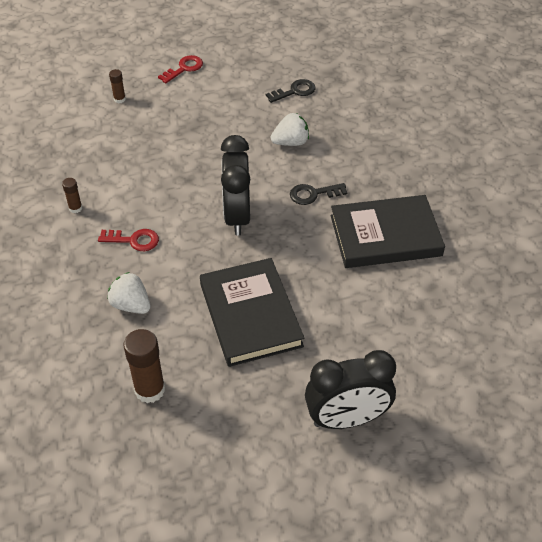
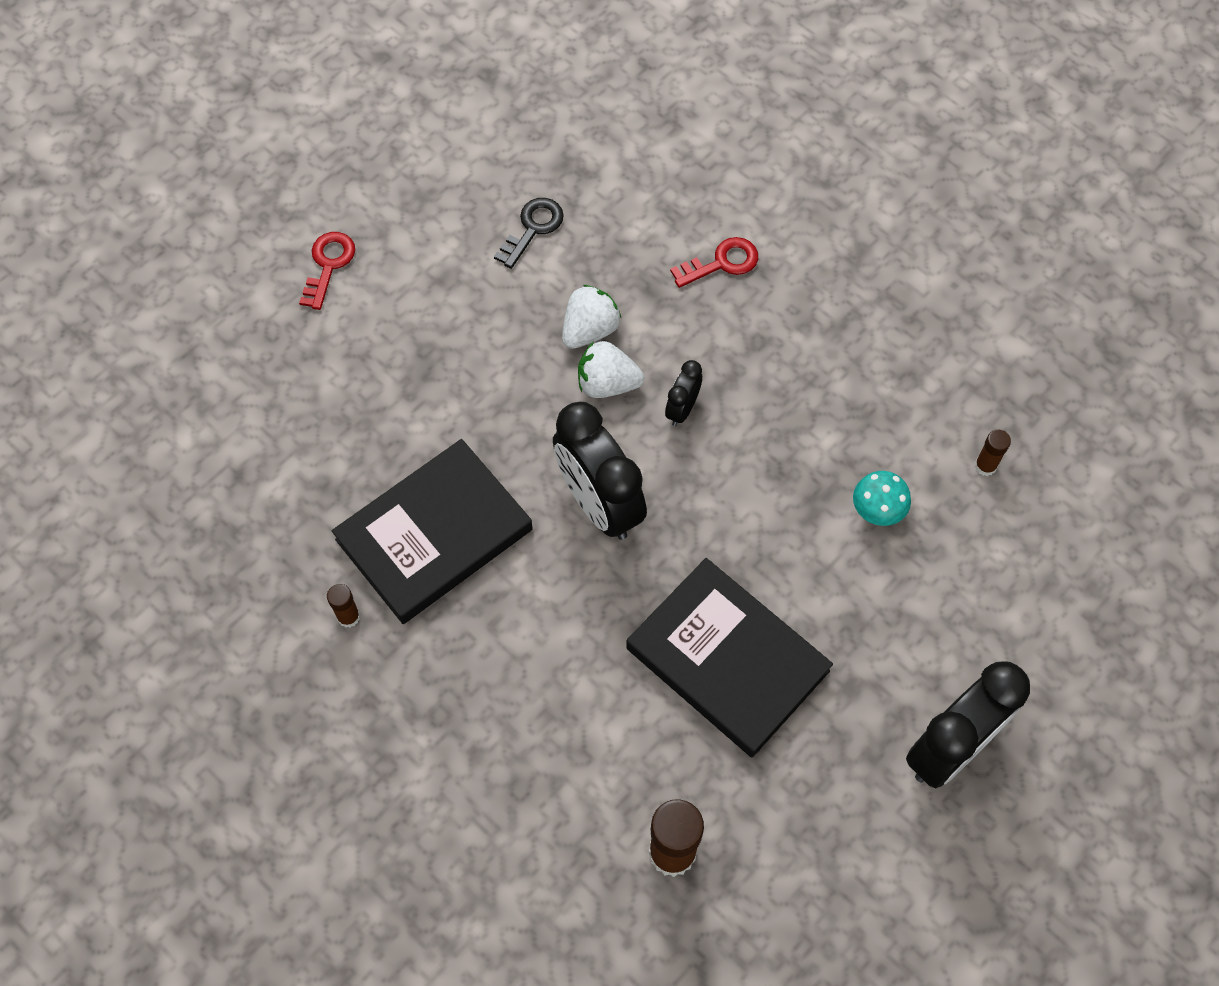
camera: 30 degrees left, 15 degrees up
red key [98,229,159,251] -> red key moved to [670,237,758,288]
white strawberry [107,272,151,314] -> white strawberry moved to [578,341,644,398]
brown glue stick [109,69,126,103] -> brown glue stick moved to [975,430,1011,476]
black key [290,183,348,205] -> black clock [665,360,702,426]
black book [330,195,445,268] -> black book moved to [332,439,533,624]
none -> turquoise mushroom [853,471,911,526]

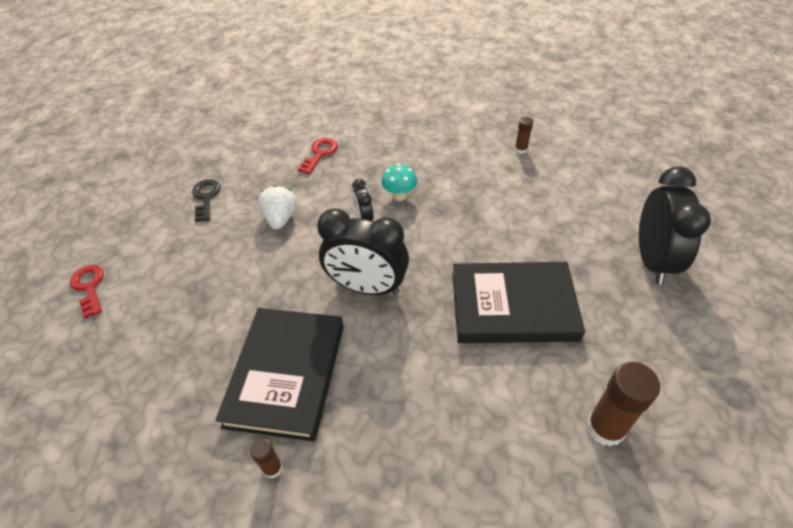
camera: 40 degrees left, 15 degrees down
white strawberry [578,341,644,398] -> none
turquoise mushroom [853,471,911,526] -> turquoise mushroom moved to [381,164,417,201]

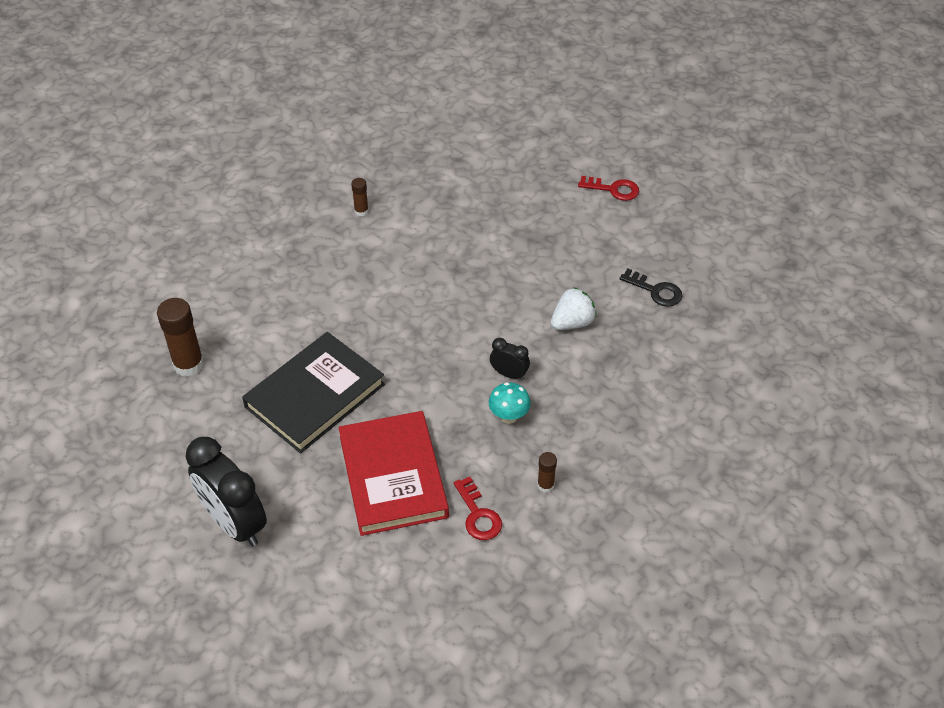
camera: 130 degrees right, 0 degrees up
black book [215,308,344,441] -> none
white strawberry [258,185,297,230] -> white strawberry turned 75 degrees counterclockwise [551,288,596,330]
red key [298,138,338,174] -> red key moved to [454,477,502,540]
black clock [317,208,409,295] -> none
brown glue stick [515,117,533,154] -> brown glue stick moved to [537,452,557,493]
none -> red book [339,411,449,536]

